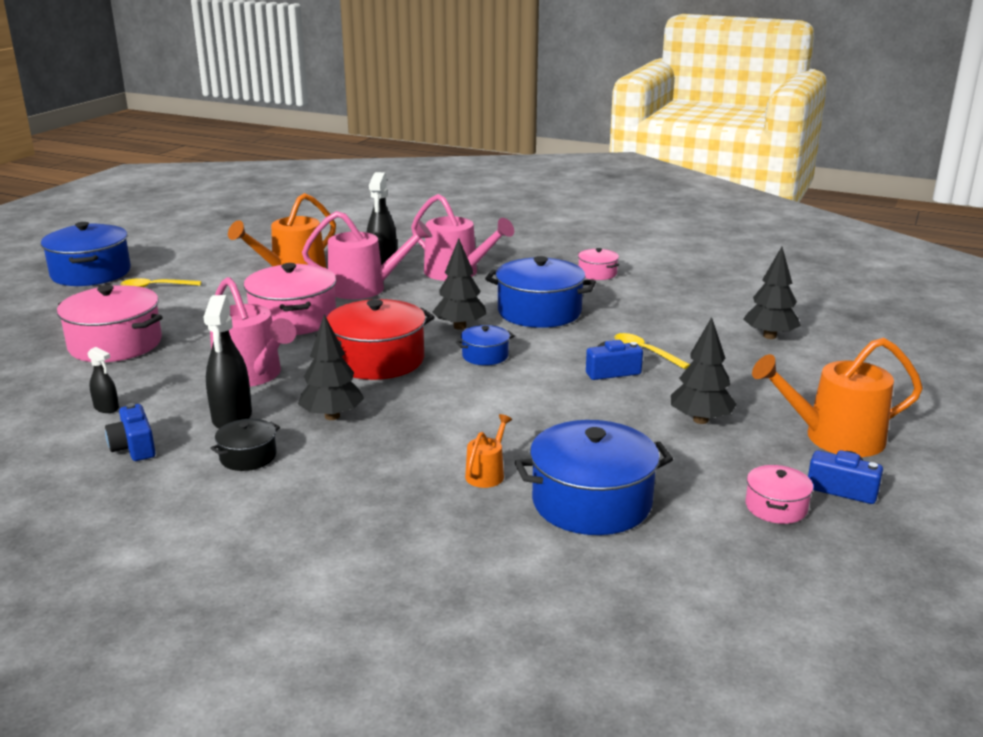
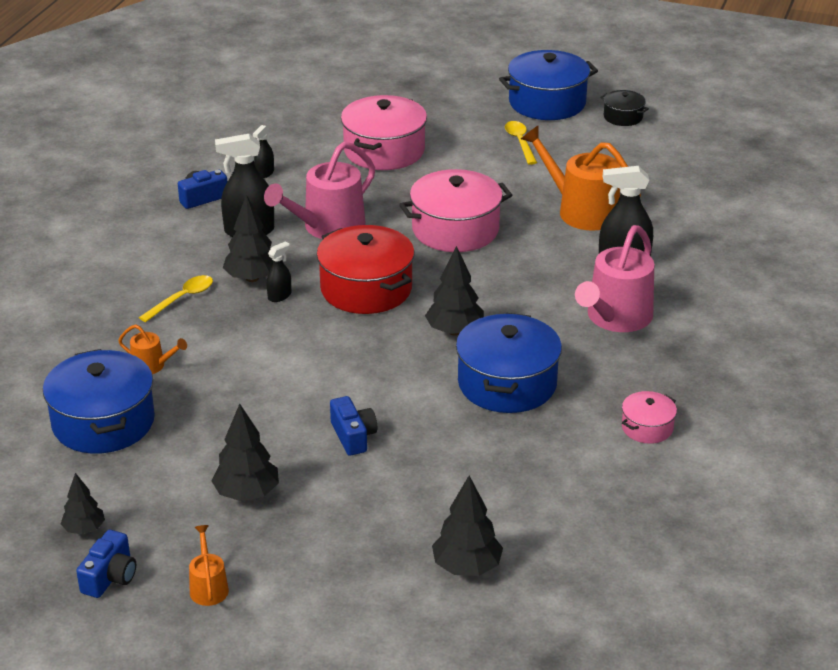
camera: 85 degrees right, 10 degrees up
black pot [210,419,280,471] -> black pot moved to [600,90,649,126]
pink watering can [302,211,432,299] -> none
blue pot [456,325,515,365] -> none
yellow spoon [614,333,690,369] -> yellow spoon moved to [139,275,213,322]
pink pot [746,465,814,524] -> black tree [61,473,105,535]
orange watering can [752,338,923,457] -> orange watering can [189,525,229,606], size x0.48
none -> black spray bottle [267,241,291,302]

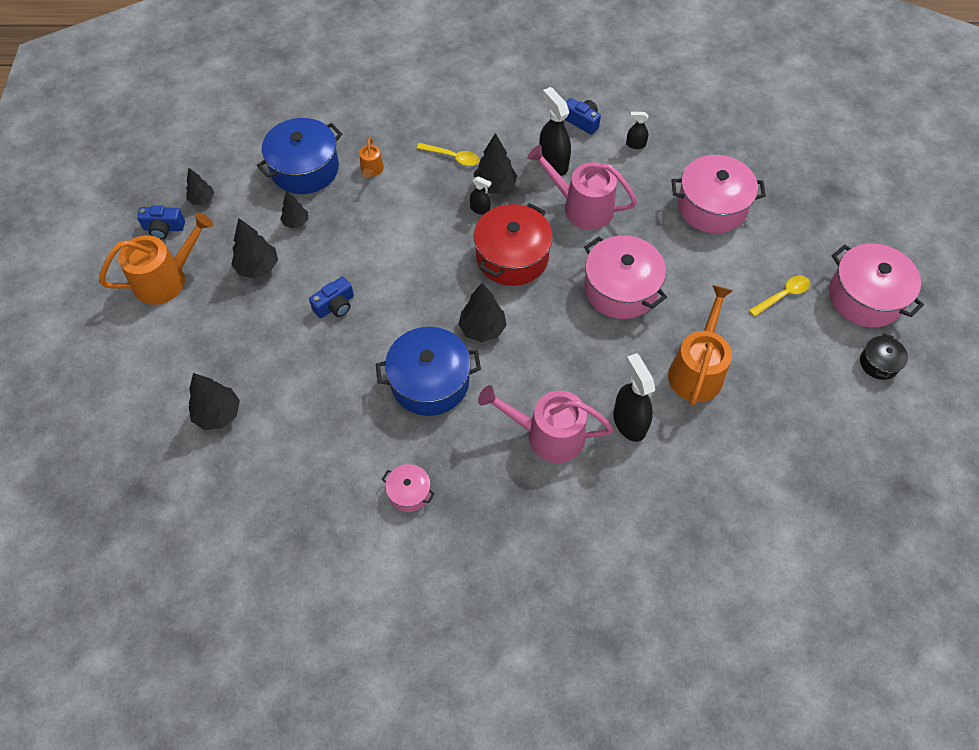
camera: 70 degrees right, 25 degrees up
orange watering can [189,525,229,606] -> orange watering can [99,212,213,305], size x2.07
blue pot [499,50,598,120] -> pink pot [829,243,924,327]
none -> black tree [280,191,308,228]

